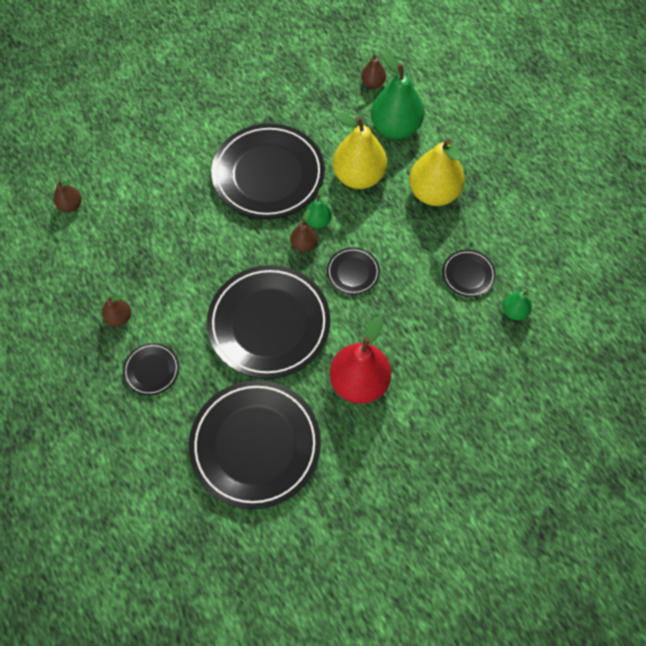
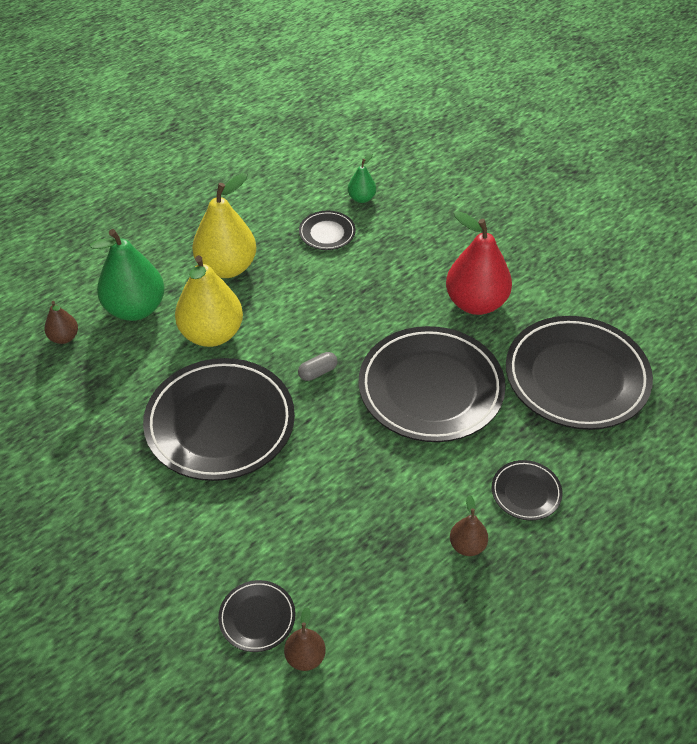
camera: 100 degrees left, 15 degrees down
brown pear [290,209,317,252] -> grey capsule [298,352,337,381]
green pear [305,186,332,228] -> none
black plate [327,247,380,295] -> black plate moved to [218,580,295,652]

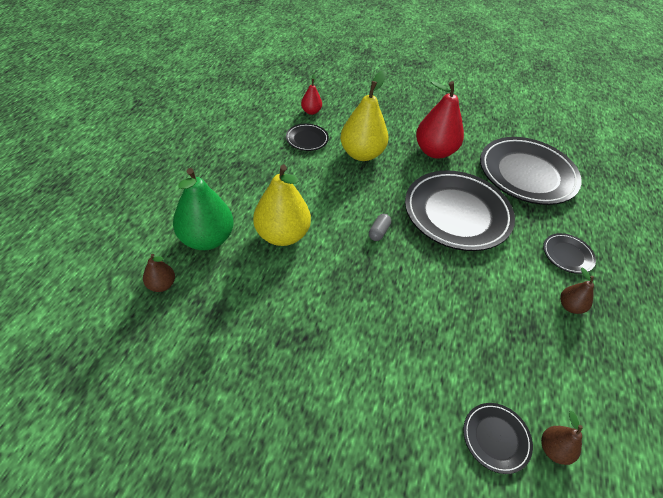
camera: 35 degrees left, 0 degrees up
black plate [143,358,295,481] -> none
yellow pear [192,173,256,278] -> yellow pear moved to [340,70,388,161]
green pear [348,153,376,203] -> red pear [301,74,322,115]

